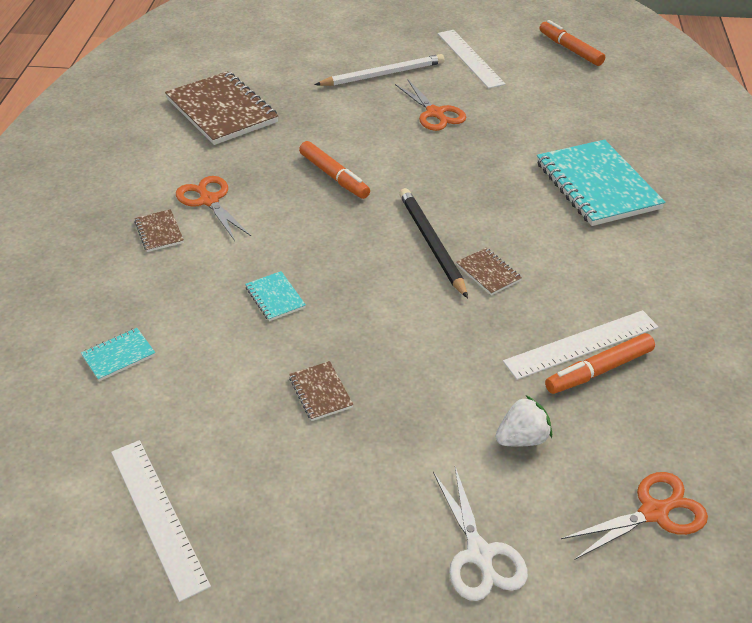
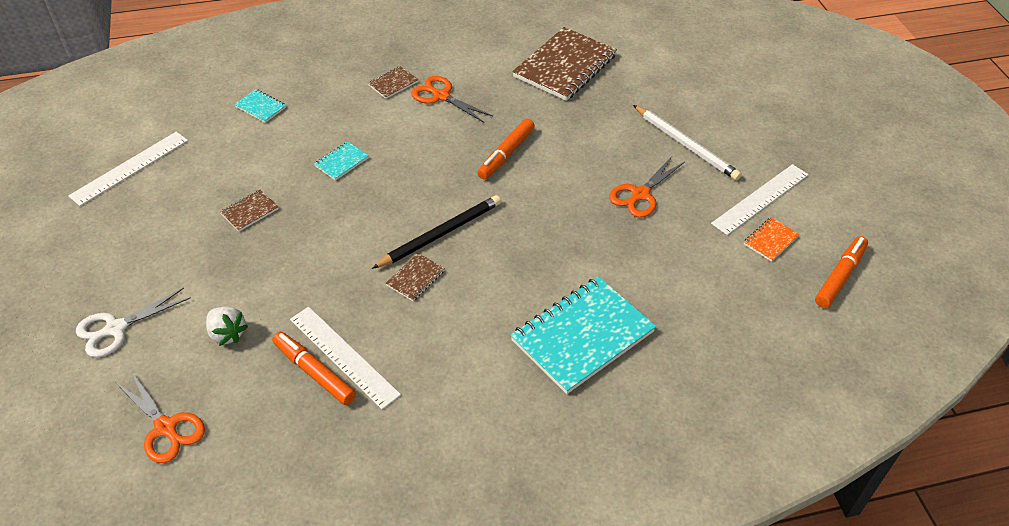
camera: 70 degrees right, 5 degrees up
orange scissors [176,176,251,241] -> orange scissors turned 90 degrees counterclockwise [411,76,493,123]
none -> orange notebook [744,217,799,262]

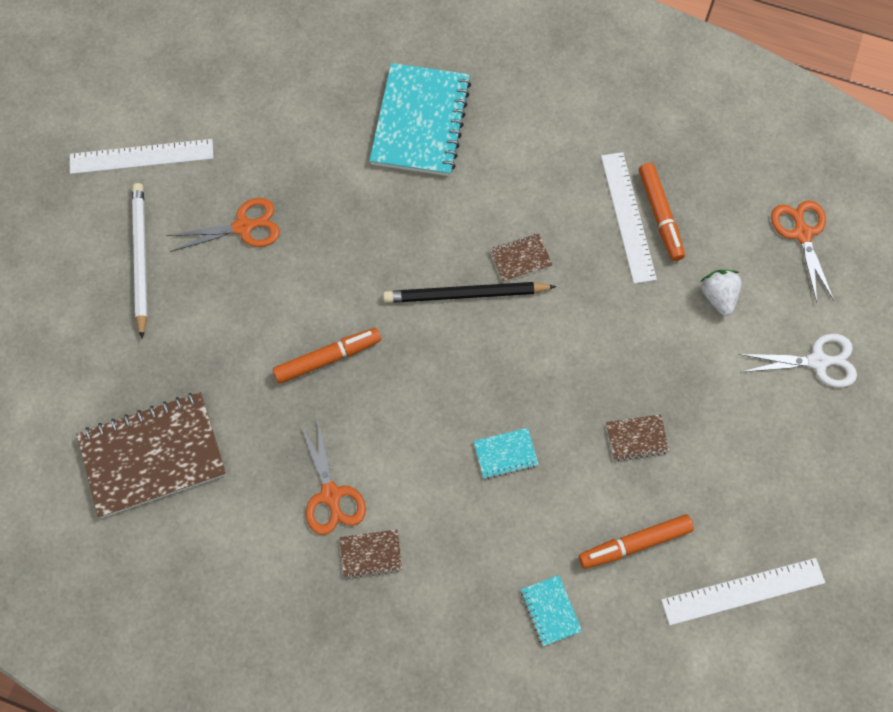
camera: 145 degrees left, 20 degrees up
turquoise notebook [510,276,656,394] -> turquoise notebook turned 75 degrees counterclockwise [369,63,471,176]
orange notebook [744,217,799,262] -> none
orange marker [815,236,868,308] -> orange marker moved to [579,515,694,569]

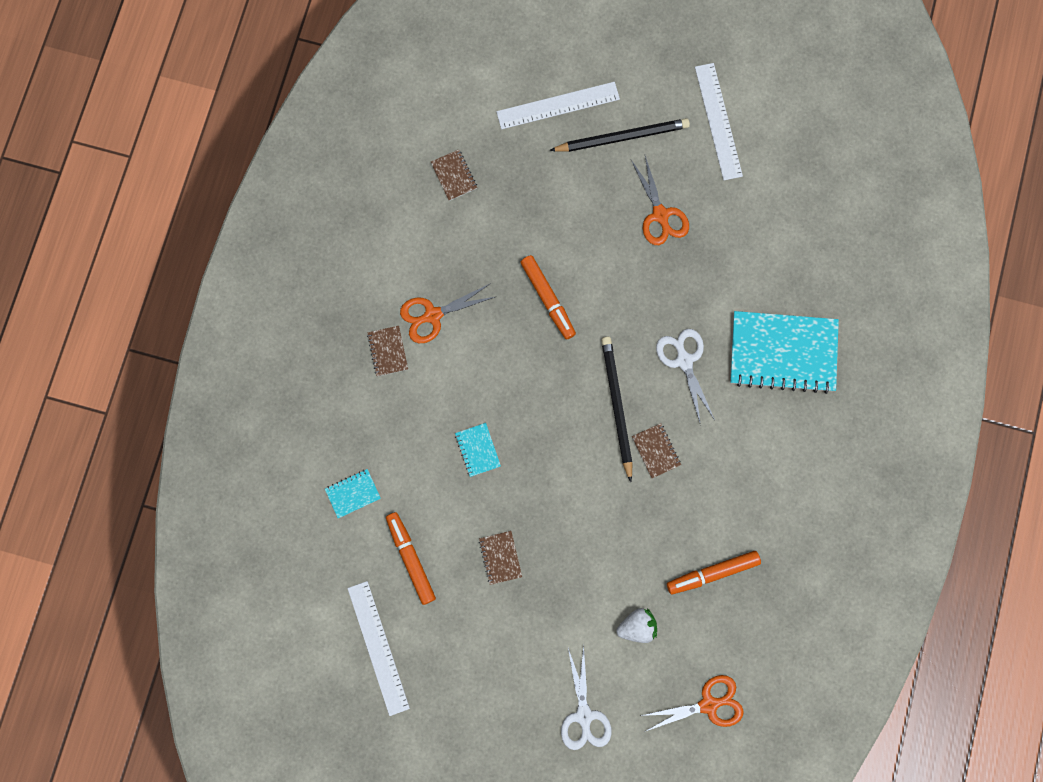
camera: 85 degrees right, 10 degrees up
brown notebook [76,392,226,518] -> brown notebook [431,149,477,201], size x0.44
white pencil [132,183,148,339] -> black pencil [549,118,690,152]
white ruler [601,152,657,284] -> white ruler moved to [496,82,620,129]
none -> white scissors [656,329,715,425]

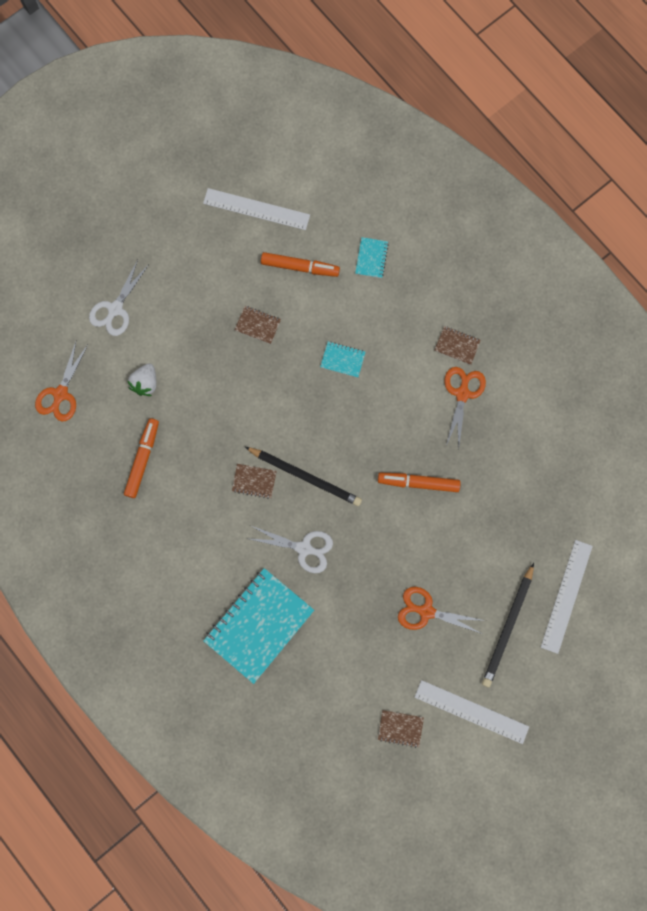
camera: 125 degrees right, 0 degrees up
brown notebook [431,149,477,201] -> brown notebook moved to [378,710,424,748]
white scissors [561,645,612,750] -> white scissors turned 90 degrees counterclockwise [89,260,148,336]

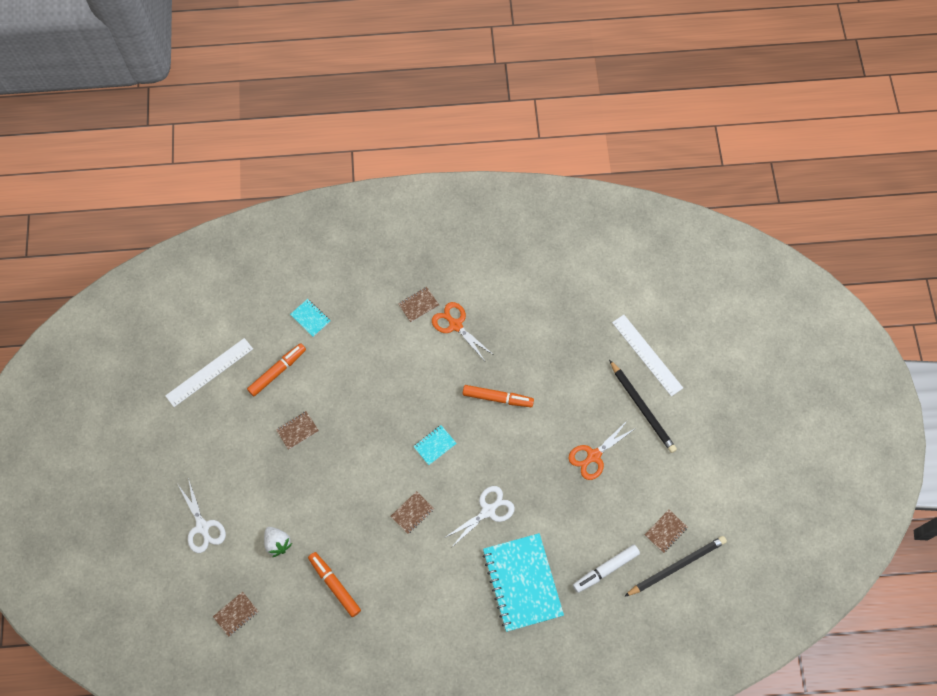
camera: 55 degrees left, 10 degrees down
orange scissors [35,342,88,421] -> brown notebook [213,592,259,637]
black pencil [245,447,362,506] -> black pencil moved to [624,536,727,597]
turquoise notebook [320,342,365,378] -> turquoise notebook moved to [413,425,457,465]
orange marker [378,473,460,492] -> orange marker turned 120 degrees counterclockwise [463,385,534,407]
white ruler [415,680,529,744] -> none
none -> white marker [573,545,640,593]

